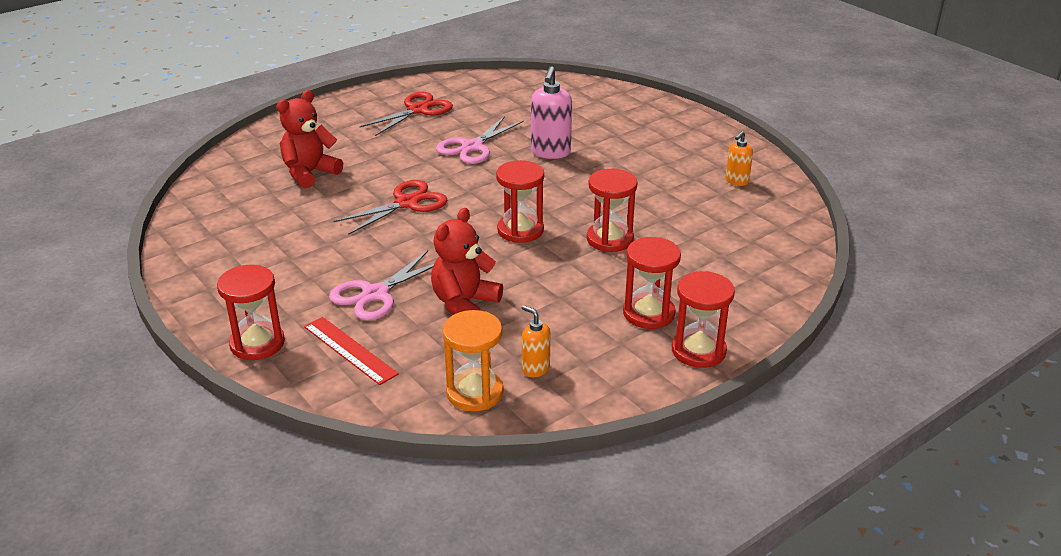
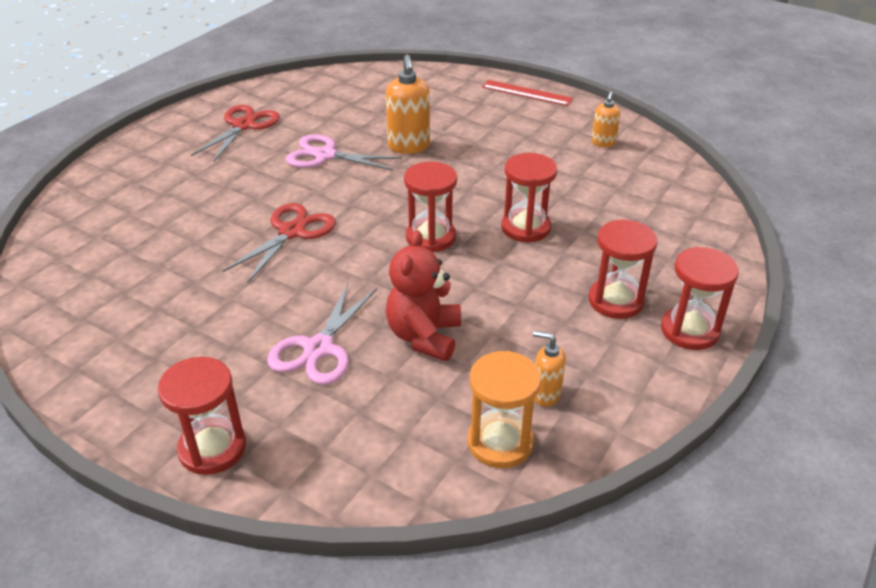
camera: 20 degrees left, 5 degrees up
red teddy bear [276,90,343,189] -> none
red ruler [304,317,399,385] -> red ruler moved to [482,80,573,106]
pink scissors [436,116,524,164] -> pink scissors turned 90 degrees clockwise [286,134,402,171]
pink soap dispenser [531,66,572,159] -> orange soap dispenser [386,55,430,154]

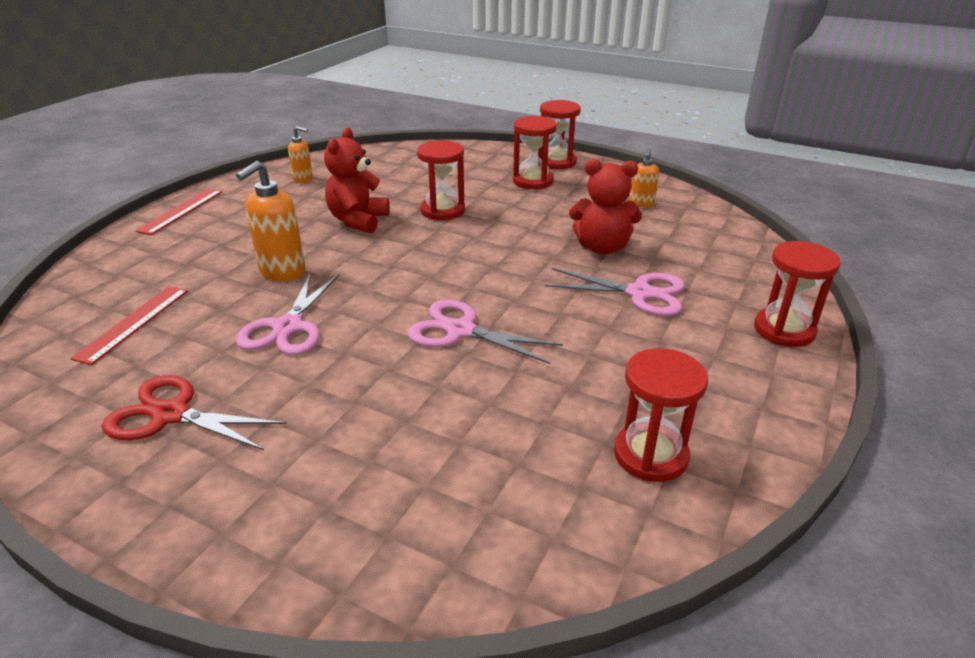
camera: 95 degrees left, 5 degrees down
red scissors [223,203,336,283] -> pink scissors [408,300,563,364]
orange soap dispenser [386,55,430,154] -> orange soap dispenser turned 135 degrees clockwise [236,161,305,281]
red hourglass [404,161,457,252] -> red hourglass moved to [614,348,708,482]
orange hourglass [468,351,541,468] -> none
none -> red ruler [70,286,188,365]
none -> red teddy bear [324,127,390,233]

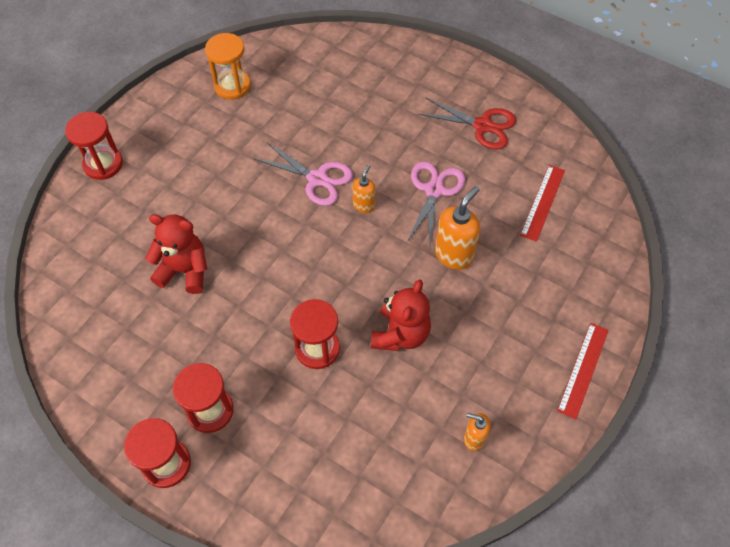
camera: 175 degrees left, 25 degrees up
pink scissors [545,268,685,316] -> none
red hourglass [614,348,708,482] -> orange hourglass [205,33,251,100]
orange soap dispenser [630,149,659,208] -> orange soap dispenser moved to [353,165,376,213]

